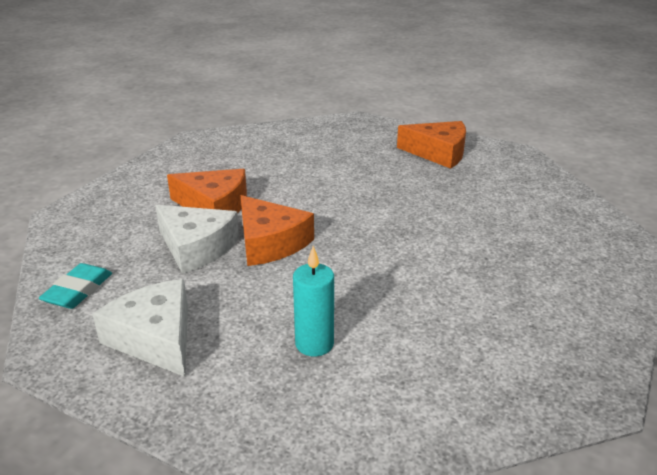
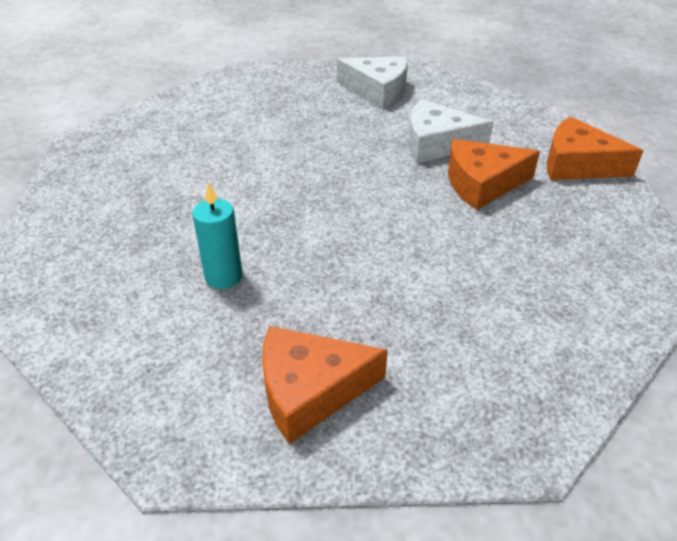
camera: 150 degrees right, 10 degrees up
turquoise eraser [39,263,112,309] -> none
orange cheese [241,195,314,266] -> orange cheese moved to [547,116,644,180]
turquoise candle [293,246,334,356] -> turquoise candle moved to [192,182,243,289]

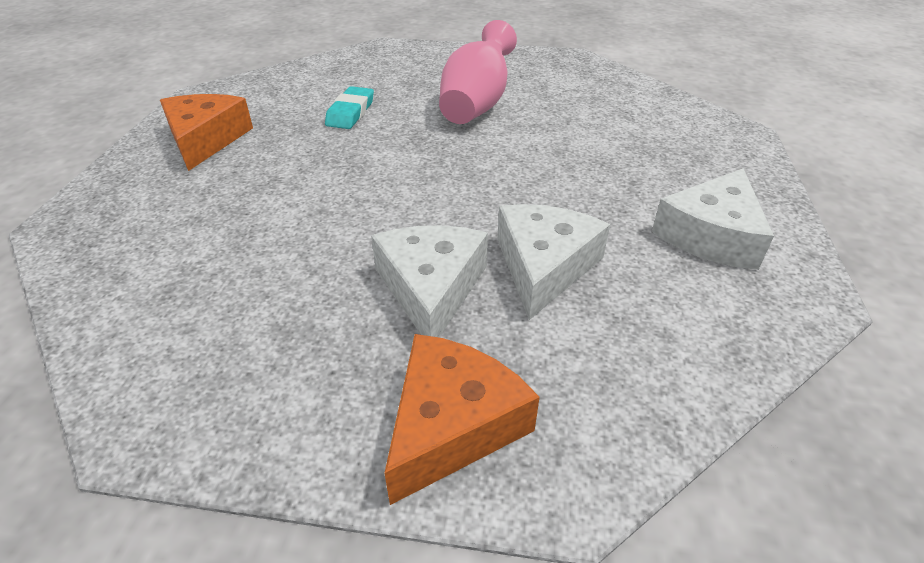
camera: 100 degrees right, 0 degrees up
turquoise candle [192,182,243,289] -> turquoise eraser [325,86,374,129]
orange cheese [448,139,540,210] -> white cheese [371,225,488,338]
none -> pink vase [439,20,517,124]

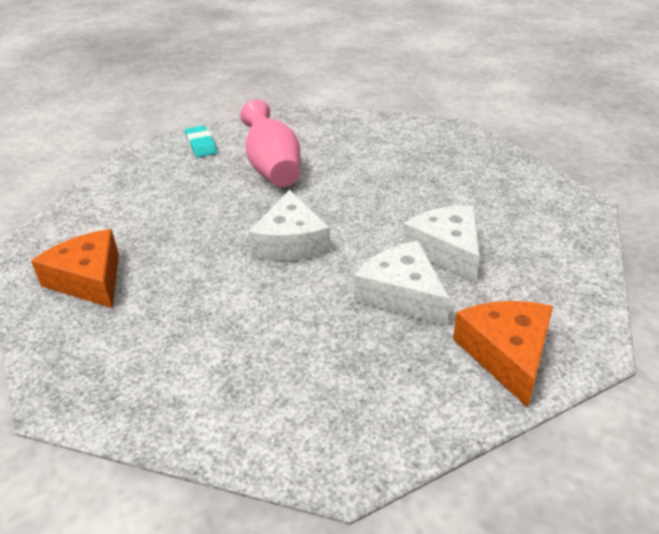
camera: 35 degrees left, 5 degrees down
turquoise eraser [325,86,374,129] -> turquoise eraser moved to [185,126,217,157]
white cheese [652,168,774,270] -> white cheese moved to [249,190,331,261]

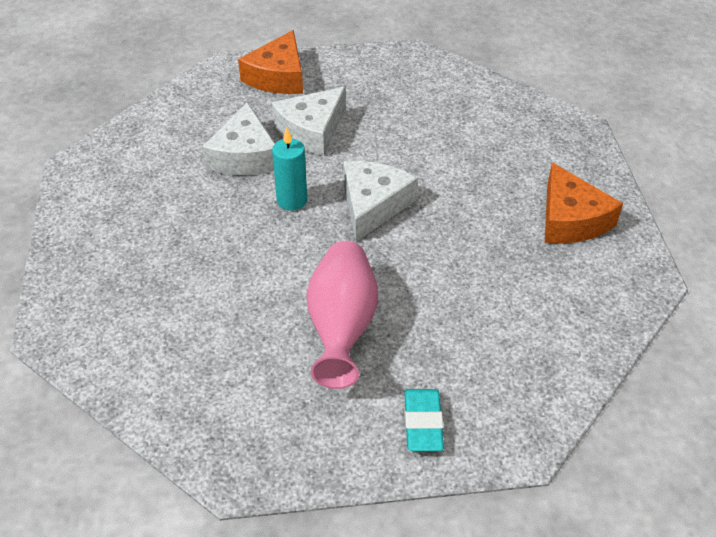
camera: 160 degrees left, 10 degrees up
white cheese [354,241,450,326] -> white cheese turned 60 degrees clockwise [272,87,346,156]
none -> turquoise candle [272,127,307,211]

